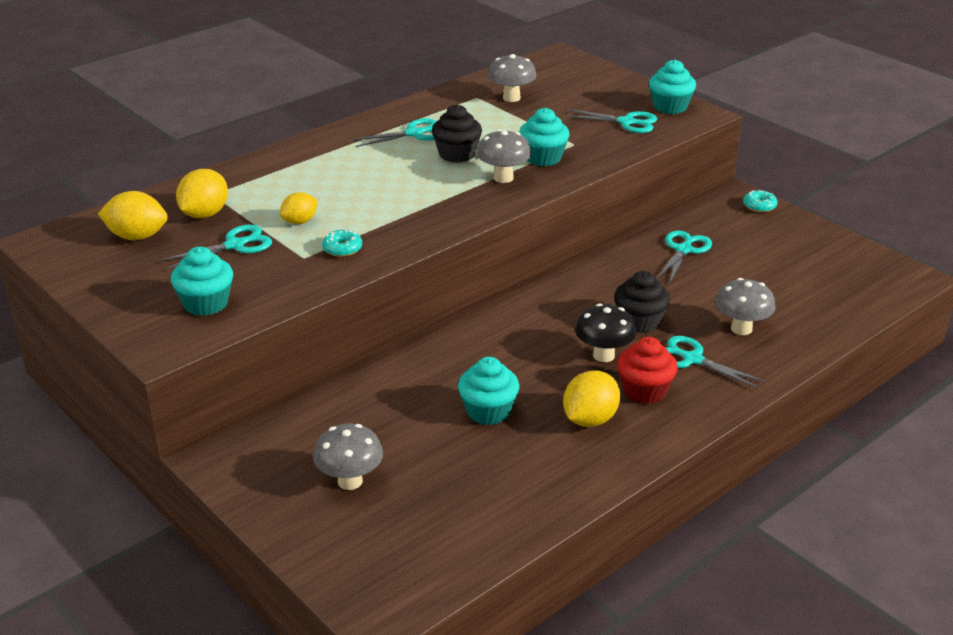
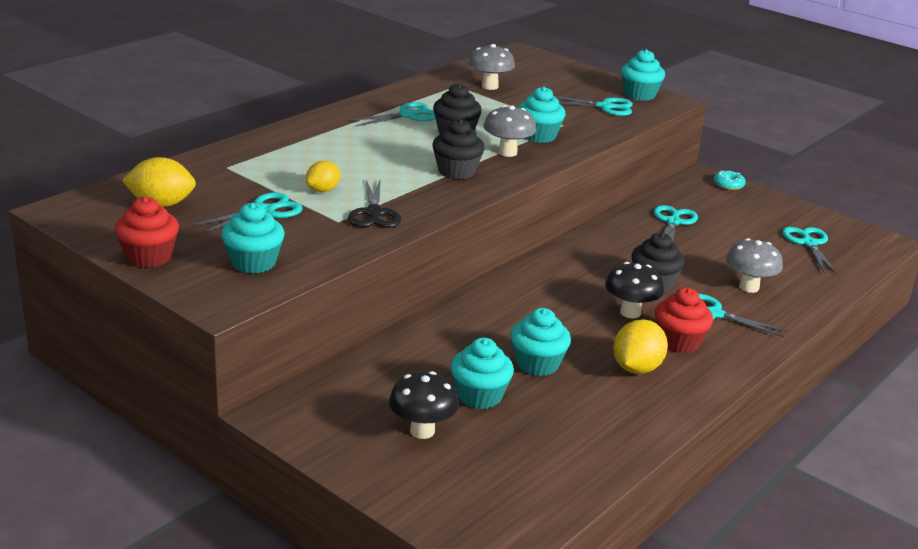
camera: 10 degrees left, 5 degrees down
yellow lemon [176,169,228,218] -> none
grey mushroom [313,424,383,490] -> black mushroom [389,371,459,439]
turquoise donut [322,230,362,257] -> black scissors [348,178,401,228]
none -> red cupcake [115,196,179,268]
none -> black cupcake [432,119,485,179]
none -> turquoise cupcake [451,338,514,409]
none -> turquoise scissors [782,227,838,275]

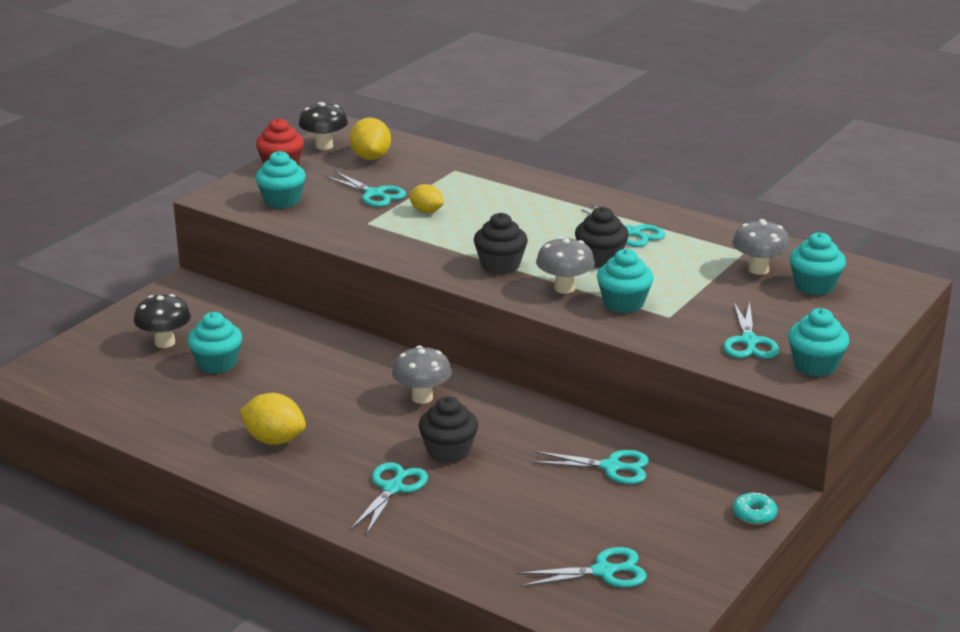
camera: 85 degrees right, 0 degrees up
black scissors [348,178,401,228] -> none
turquoise cupcake [511,308,571,376] -> turquoise cupcake moved to [790,232,846,295]
black mushroom [605,262,664,318] -> black mushroom moved to [298,102,348,150]
red cupcake [655,288,713,353] -> none
grey mushroom [726,238,783,293] -> grey mushroom moved to [392,346,452,404]

